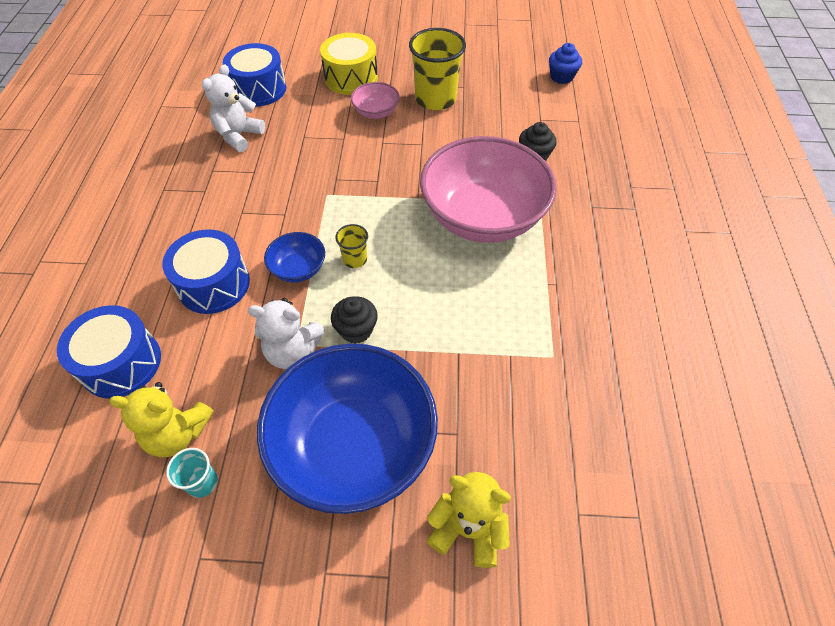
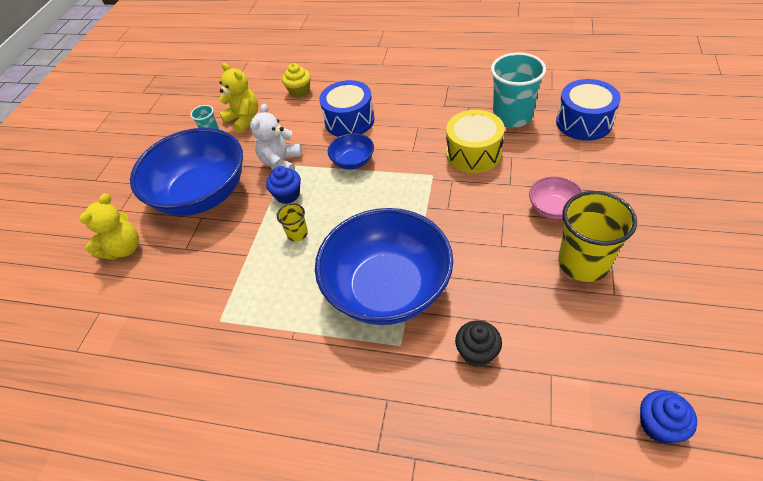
camera: 105 degrees right, 5 degrees down
blue drum [57,305,161,398] -> yellow cupcake [282,63,311,98]
yellow teddy bear [109,382,214,457] -> yellow teddy bear turned 120 degrees clockwise [219,63,258,133]
white teddy bear [202,64,265,152] -> turquoise cup [491,53,546,127]
yellow drum [320,33,378,95] -> yellow drum moved to [446,110,505,173]
black cupcake [331,296,378,344] -> blue cupcake [266,166,301,204]
yellow cup [335,224,368,268] -> yellow cup moved to [277,203,308,241]
pink bowl [420,136,557,243] -> blue bowl [315,208,453,325]

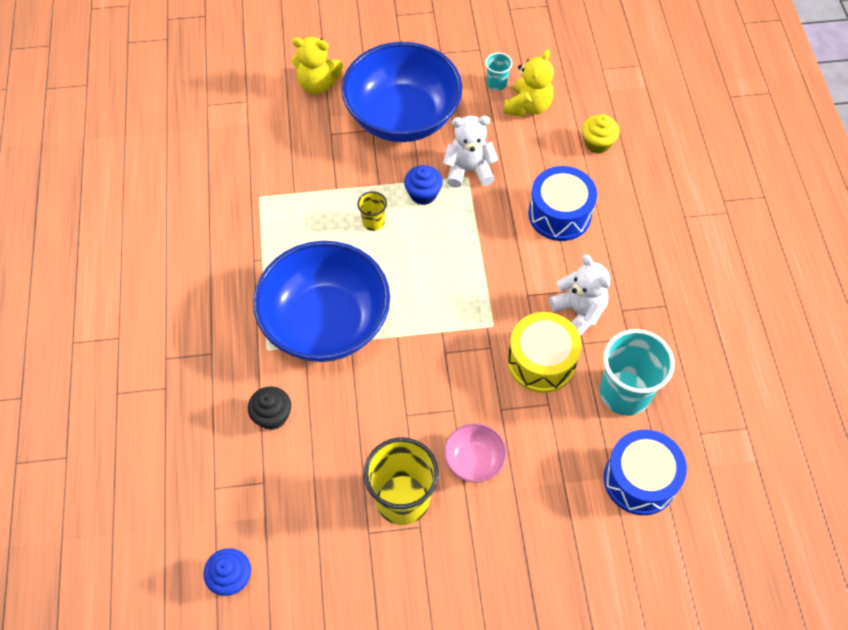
camera: 65 degrees right, 10 degrees up
blue bowl [328,133,374,170] -> none
none -> white teddy bear [549,254,610,336]

